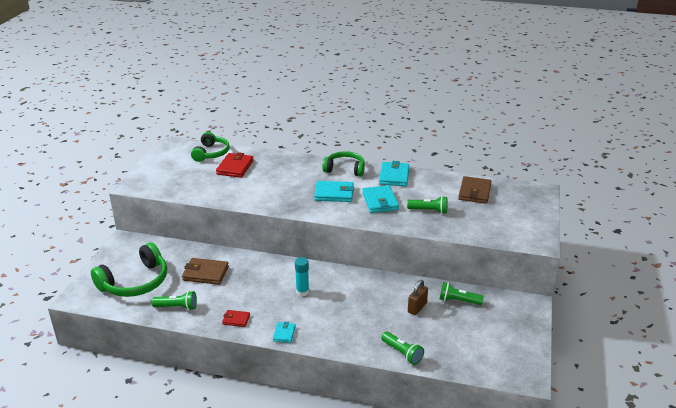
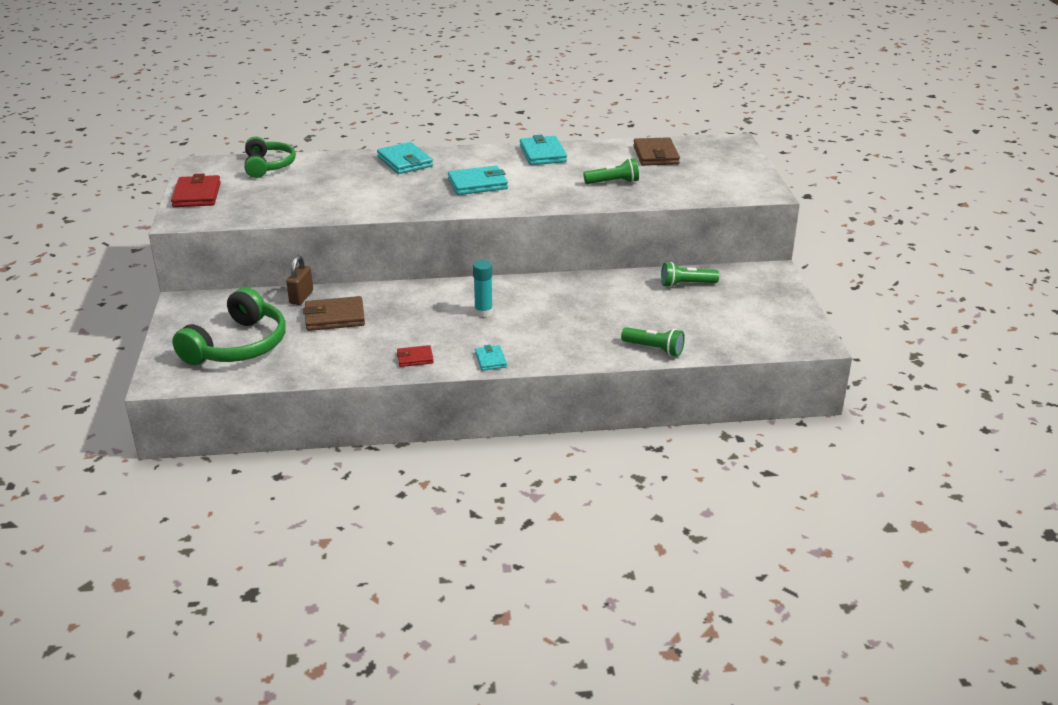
camera: 20 degrees left, 0 degrees up
green flashlight [152,291,197,310] -> none
red wallet [216,152,253,178] -> red wallet moved to [171,173,221,207]
green headphones [322,151,365,176] -> none
turquoise wallet [362,186,399,213] -> turquoise wallet moved to [377,142,433,174]
brown padlock [408,280,428,315] -> brown padlock moved to [286,256,313,305]

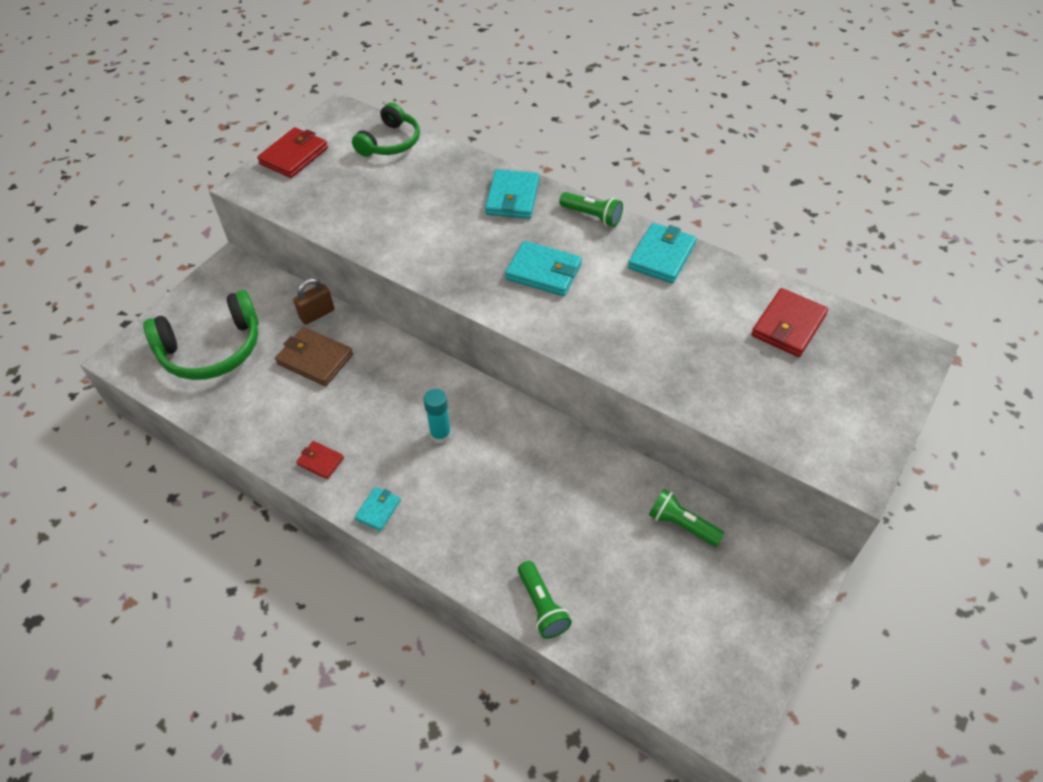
camera: 40 degrees right, 20 degrees up
green flashlight [584,158,639,184] -> green flashlight moved to [559,192,623,227]
brown wallet [633,137,680,166] -> red wallet [751,288,828,357]

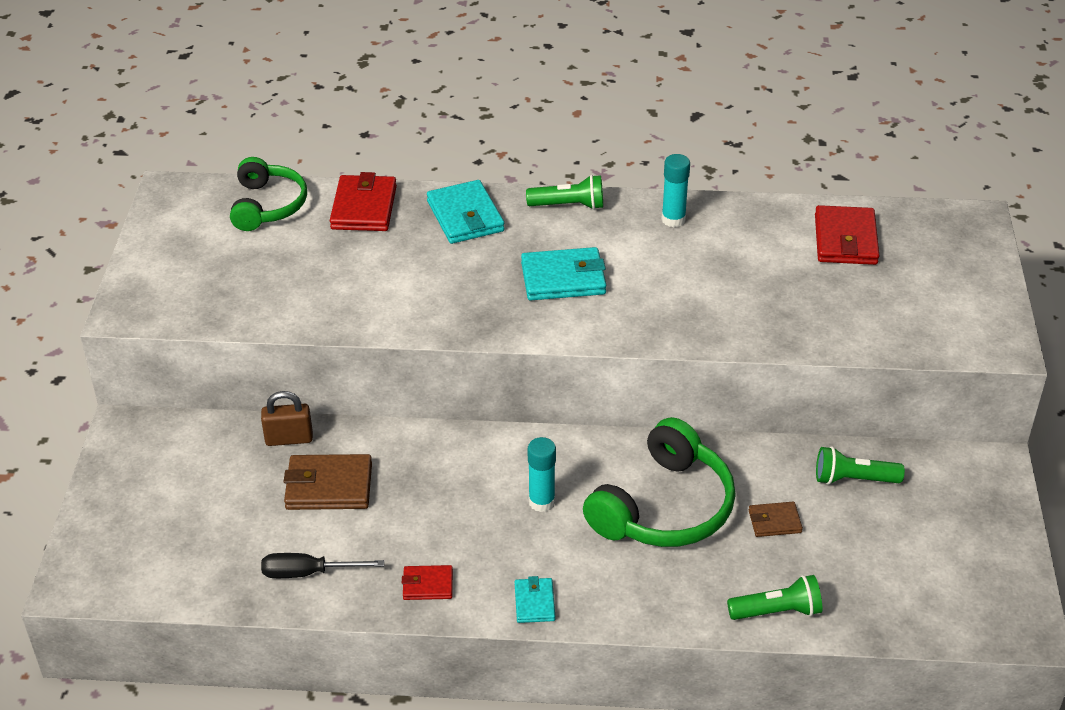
camera: 30 degrees left, 10 degrees down
green headphones [143,290,259,380] -> green headphones moved to [583,417,736,547]
red wallet [257,127,328,178] -> red wallet moved to [330,172,397,231]
brown padlock [293,278,334,325] -> brown padlock turned 60 degrees clockwise [261,391,313,446]
green flashlight [518,561,572,639] -> green flashlight turned 45 degrees counterclockwise [727,575,822,620]
turquoise wallet [628,223,697,284] -> turquoise glue stick [661,154,690,227]
none -> black screwdriver [261,553,384,578]
none -> brown wallet [749,502,803,537]

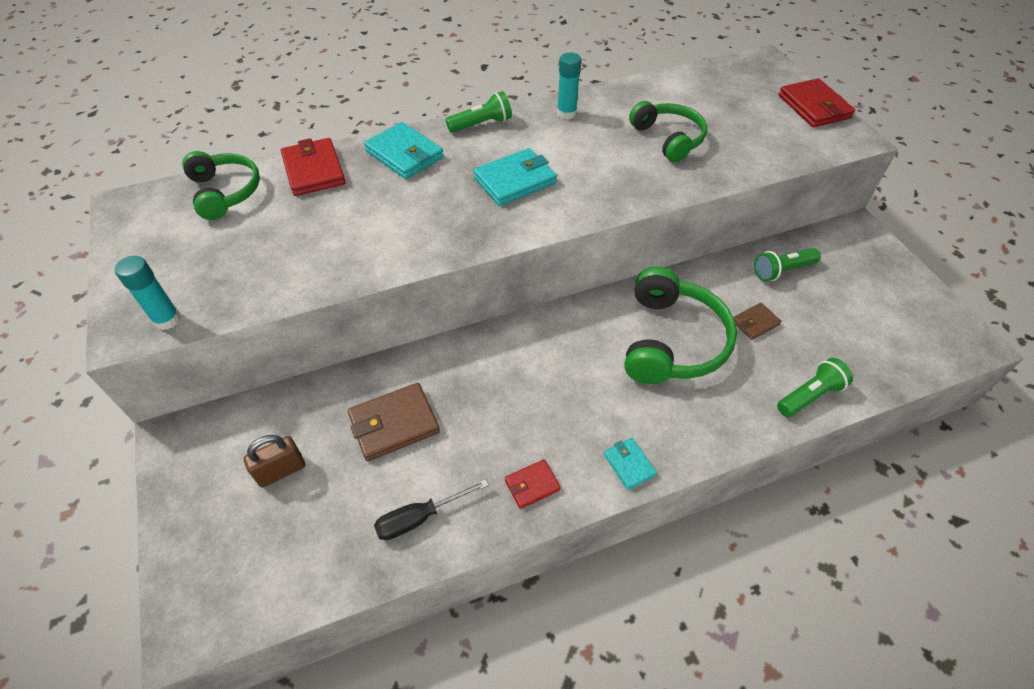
camera: 25 degrees left, 10 degrees up
brown padlock [261,391,313,446] -> brown padlock moved to [244,435,305,487]
turquoise glue stick [528,437,556,512] -> turquoise glue stick moved to [115,256,181,330]
red wallet [815,205,879,265] -> red wallet moved to [779,78,855,127]
none -> green headphones [629,101,707,162]

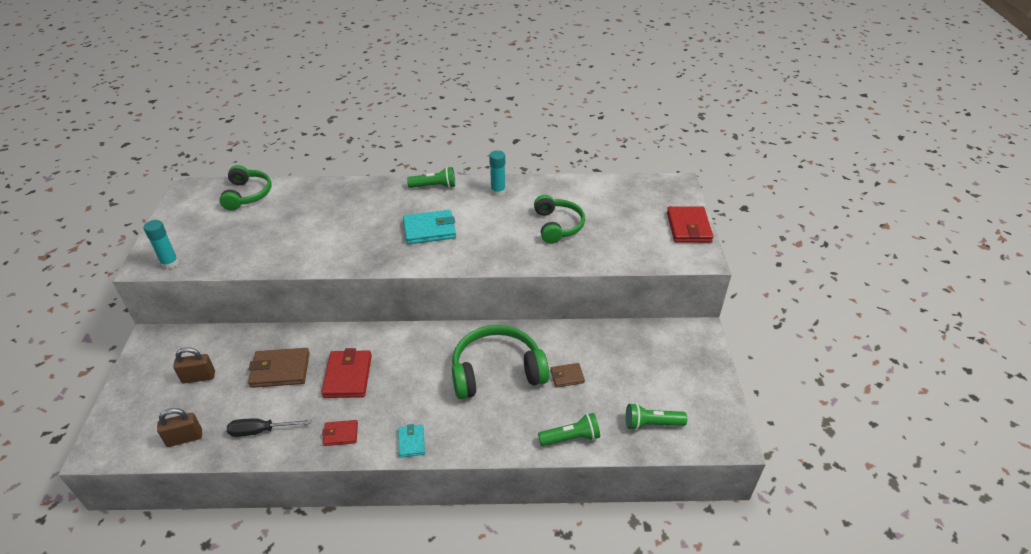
camera: 20 degrees right, 10 degrees down
red wallet [281,138,346,196] -> red wallet moved to [321,348,372,398]
turquoise wallet [364,122,444,179] -> none
green headphones [624,266,737,384] -> green headphones turned 135 degrees counterclockwise [452,325,549,399]
green flashlight [754,248,821,281] -> green flashlight moved to [626,403,687,430]
none -> brown padlock [157,408,202,447]

